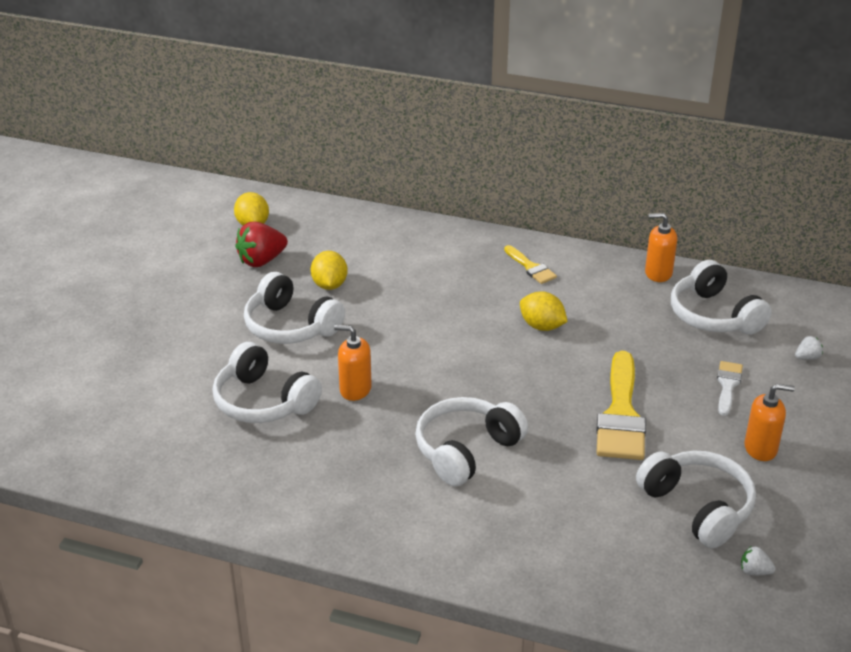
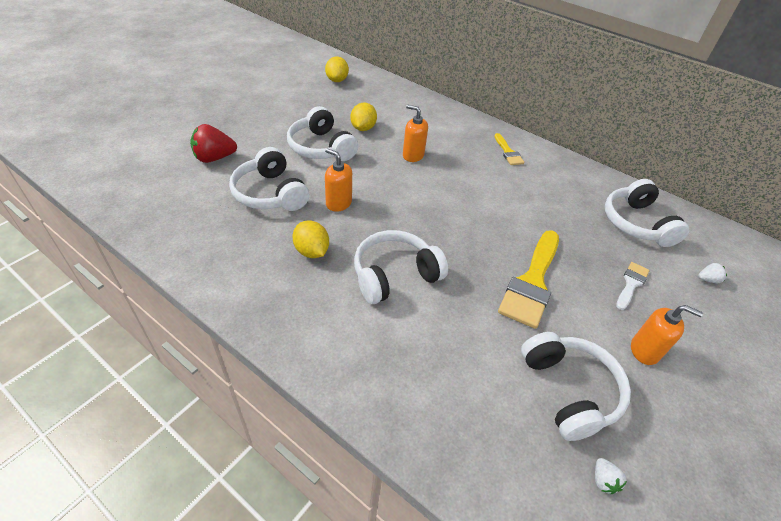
camera: 15 degrees right, 10 degrees up
red strawberry [235,222,288,267] -> red strawberry moved to [190,124,237,163]
yellow lemon [520,291,568,331] -> yellow lemon moved to [292,221,329,258]
orange soap dispenser [645,213,677,282] -> orange soap dispenser moved to [403,105,428,162]
white strawberry [741,546,776,575] -> white strawberry turned 135 degrees counterclockwise [595,458,627,494]

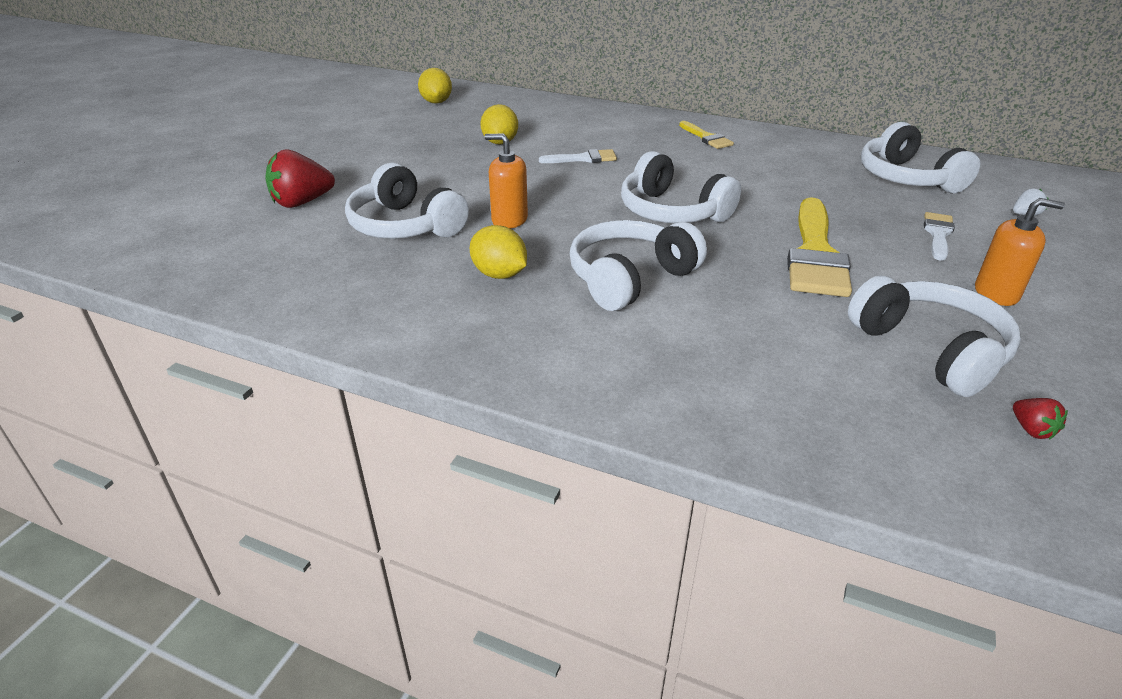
camera: 10 degrees left, 10 degrees down
white headphones [287,106,358,161] -> white headphones moved to [621,151,741,223]
orange soap dispenser [403,105,428,162] -> white brush [539,149,617,163]
white strawberry [595,458,627,494] -> red strawberry [1013,398,1068,440]

